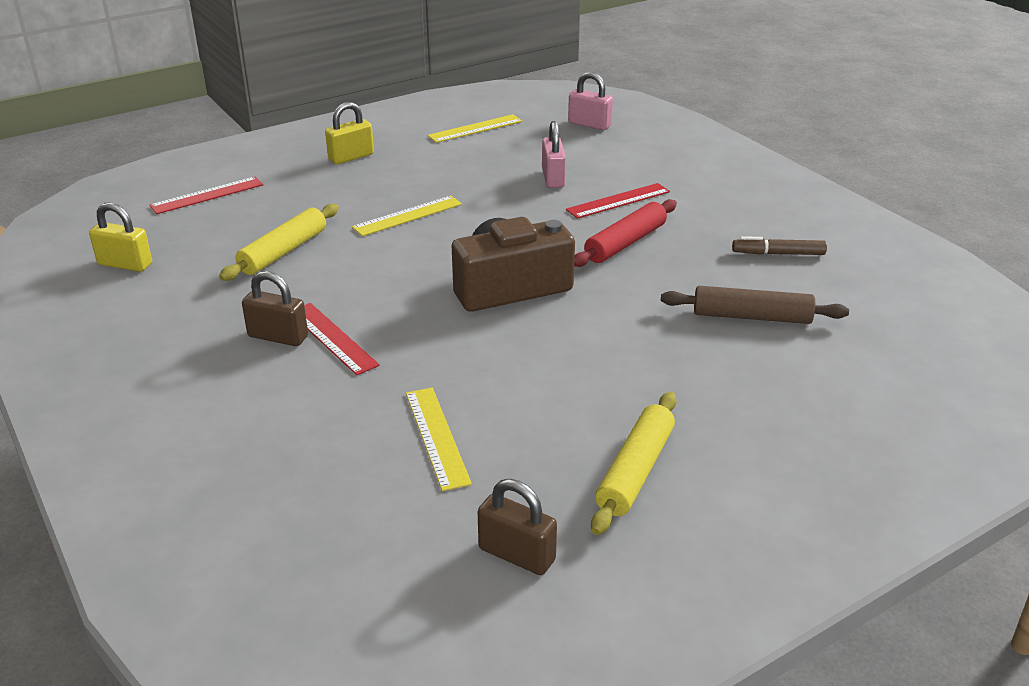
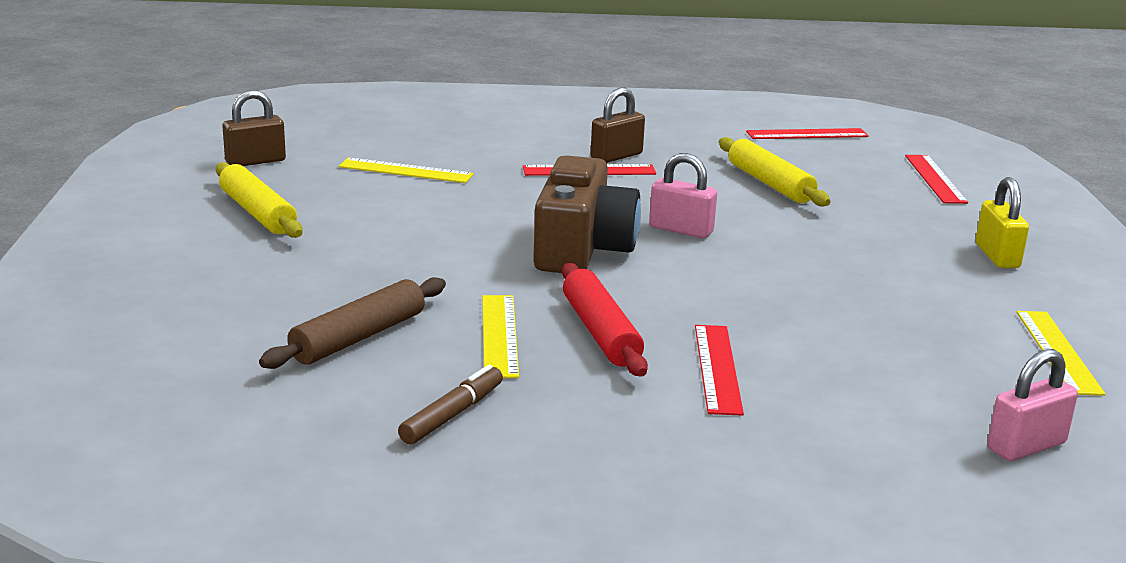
camera: 120 degrees right, 10 degrees down
yellow padlock [89,203,152,272] -> red ruler [746,128,869,139]
yellow ruler [352,196,462,236] -> yellow ruler moved to [482,295,519,378]
pink padlock [542,121,566,188] -> pink padlock moved to [649,153,717,238]

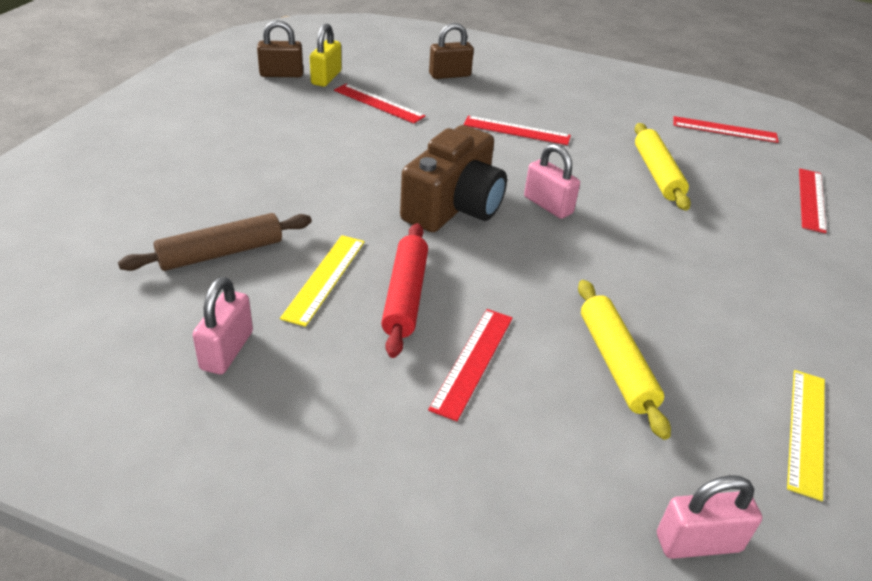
camera: 20 degrees right, 15 degrees up
yellow rolling pin [216,162,303,238] -> yellow rolling pin moved to [578,280,671,440]
yellow ruler [339,158,474,183] -> red ruler [334,84,426,124]
brown marker [398,365,503,444] -> pink padlock [193,277,253,375]
brown padlock [590,87,645,163] -> brown padlock moved to [429,23,474,79]
yellow padlock [976,177,1029,268] -> yellow padlock moved to [310,23,341,87]

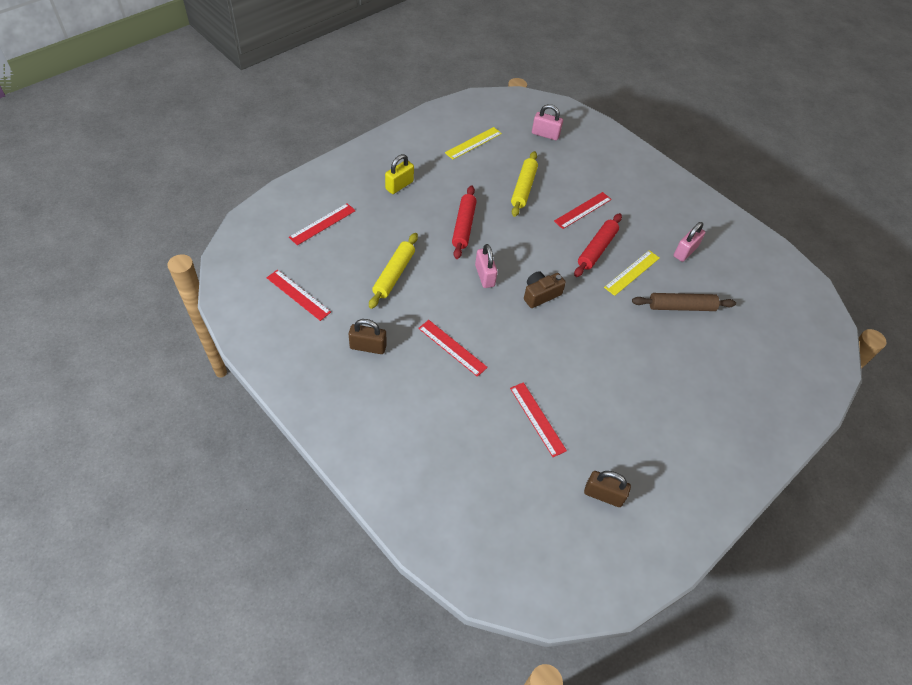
camera: 155 degrees left, 15 degrees up
yellow padlock [310,23,341,87] -> yellow padlock moved to [385,154,414,194]
brown camera [400,125,507,232] -> brown camera [524,271,566,308], size x0.57
brown padlock [429,23,474,79] -> brown padlock moved to [349,319,387,354]
none -> red rolling pin [452,186,477,259]

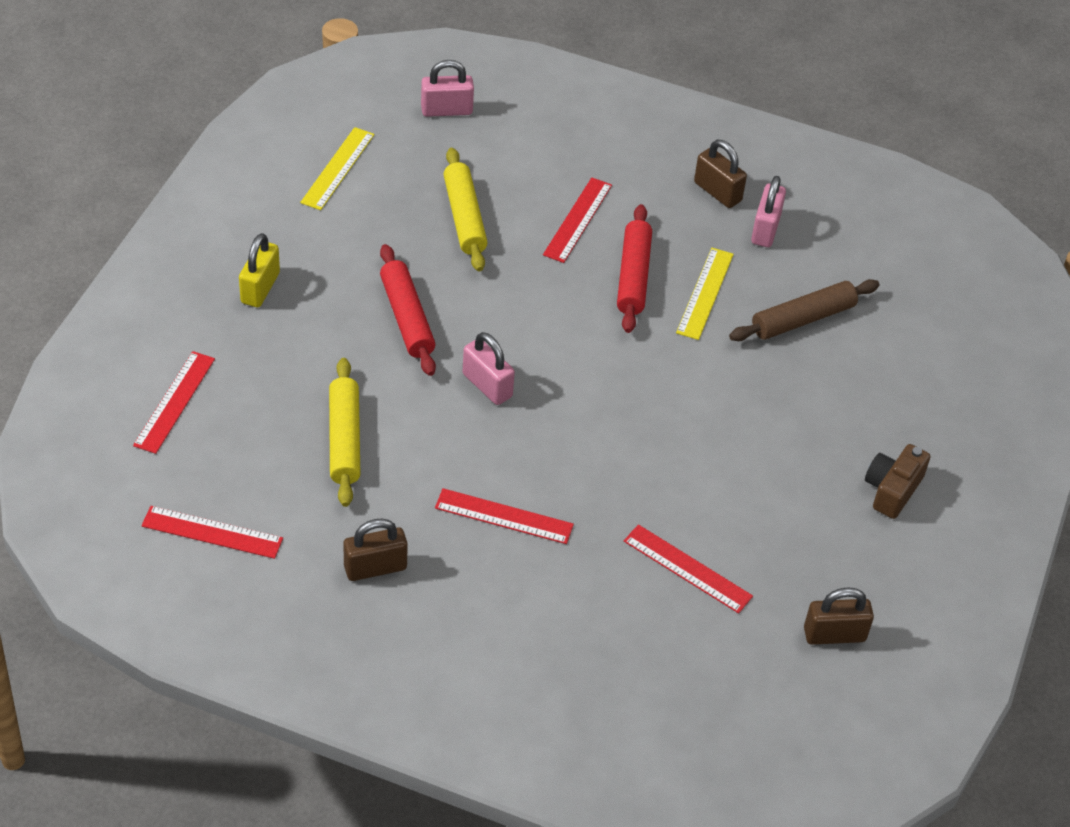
camera: 25 degrees left, 5 degrees down
brown camera [524,271,566,308] -> brown camera moved to [865,444,930,519]
none -> brown padlock [694,140,747,208]

